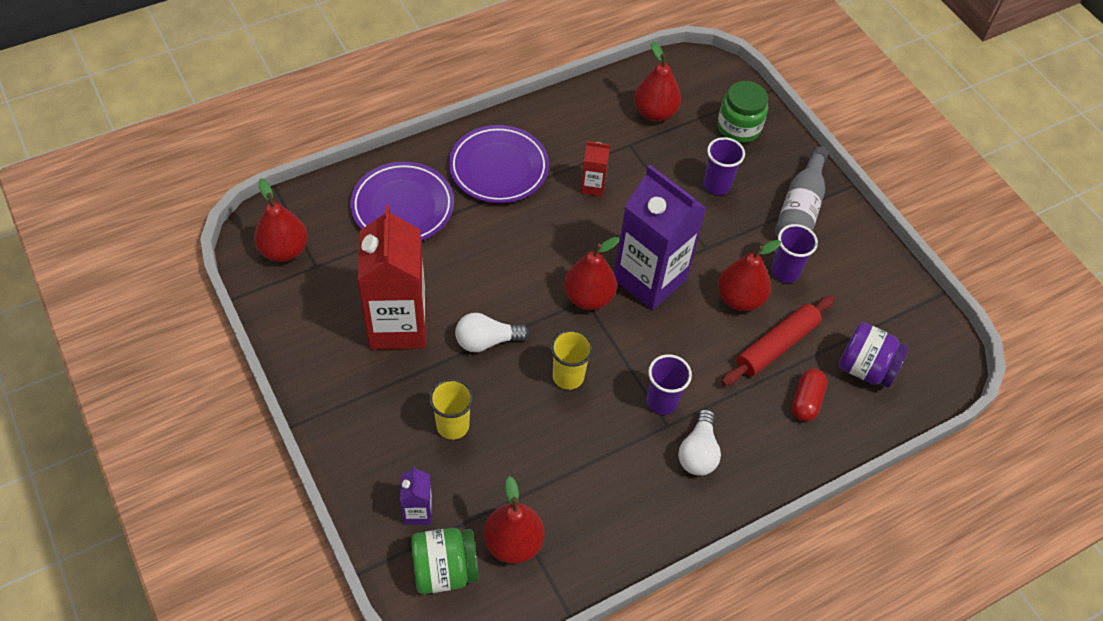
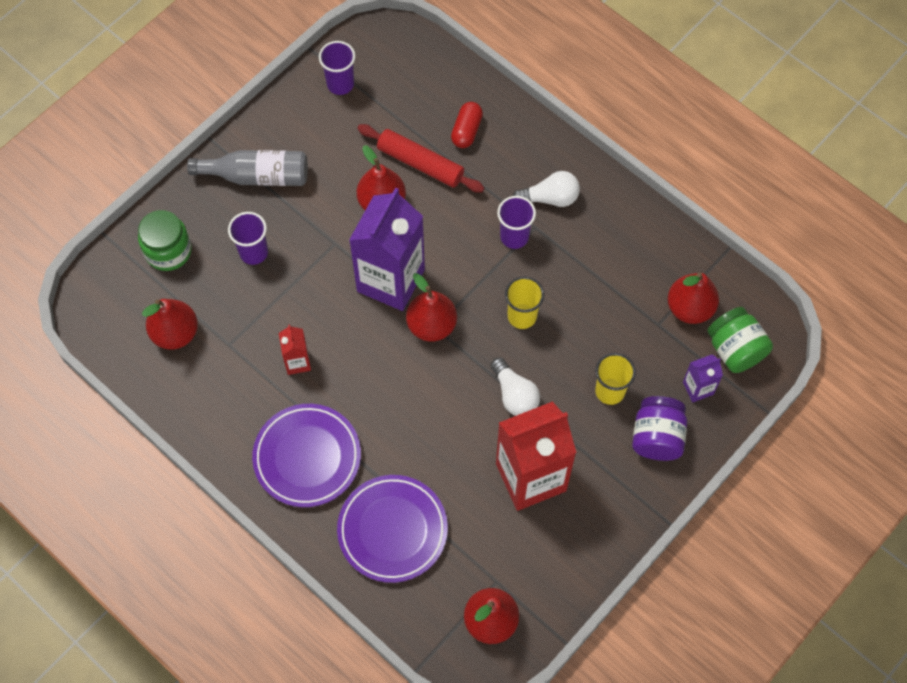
camera: 105 degrees left, 10 degrees up
purple cup [771,224,818,283] -> purple cup moved to [319,41,355,95]
red capsule [792,369,828,422] -> red capsule turned 75 degrees counterclockwise [451,102,483,148]
purple jar [839,322,909,388] -> purple jar moved to [632,396,687,461]

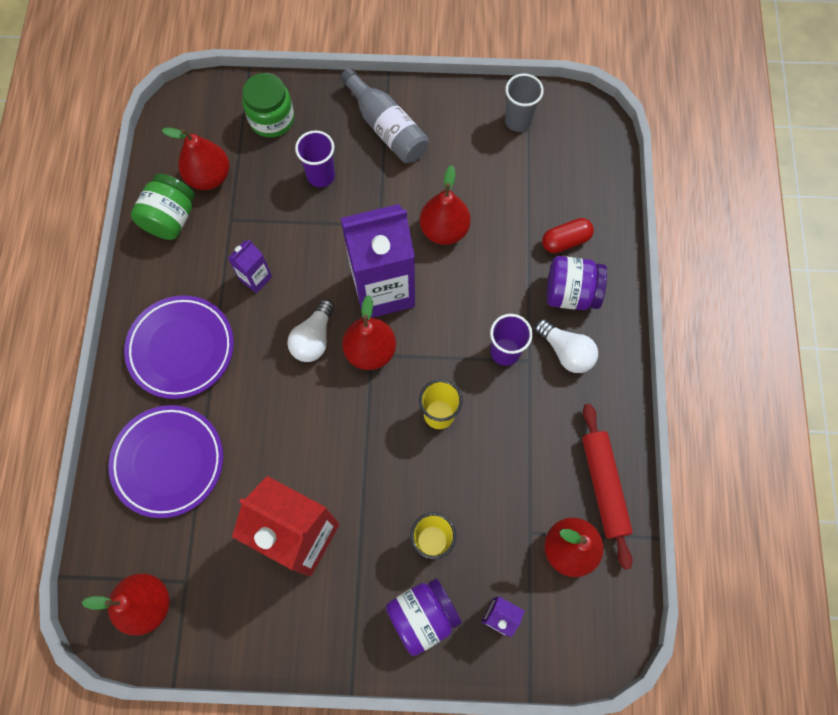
camera: 50 degrees right, 5 degrees up
red carton [279,324,311,375] -> purple carton [228,240,272,293]
purple cup [319,41,355,95] -> grey cup [505,74,544,132]
red rolling pin [357,124,485,193] -> red rolling pin moved to [582,404,633,570]
white light bulb [491,358,540,416] -> white light bulb moved to [287,299,334,362]
green jar [707,307,773,373] -> green jar moved to [131,174,195,240]
none -> purple jar [547,256,607,310]

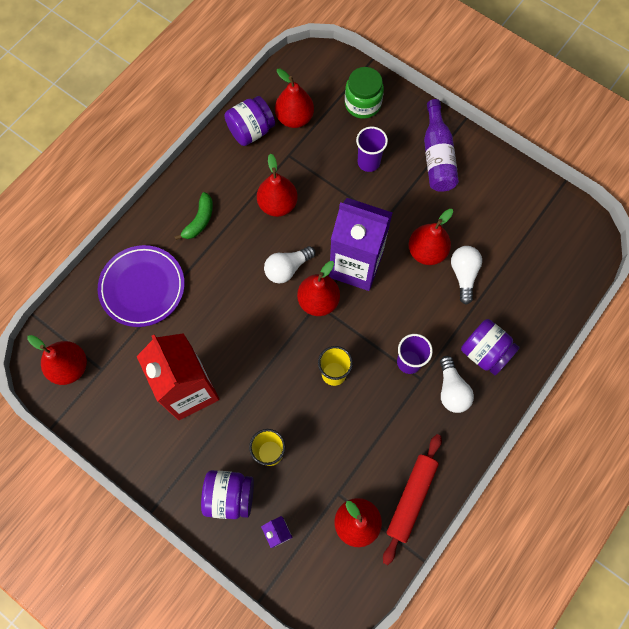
camera: 35 degrees right, 0 degrees up
purple plate [124,295,234,399] -> green banana [174,192,213,240]
green jar [131,174,195,240] -> purple jar [224,96,275,146]
purple carton [228,240,272,293] -> red pear [257,153,298,217]
grey bottle [340,68,429,163] -> purple bottle [424,99,459,192]
grey cup [505,74,544,132] -> none
red capsule [542,218,594,253] -> none
none -> white light bulb [451,246,482,305]

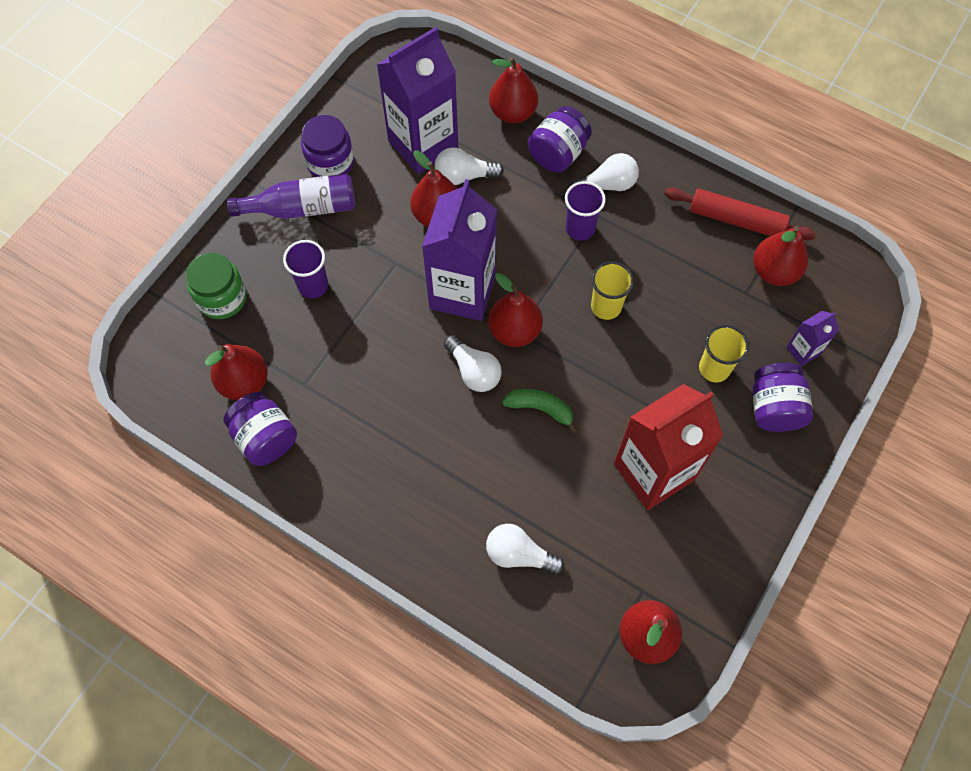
camera: 95 degrees left, 5 degrees down
purple plate [98,245,185,327] -> white light bulb [486,524,564,574]
green banana [174,192,213,240] -> green banana moved to [502,389,577,433]
red pear [257,153,298,217] -> red pear moved to [489,57,538,123]
none -> purple jar [301,115,354,177]
none -> purple carton [377,27,458,174]

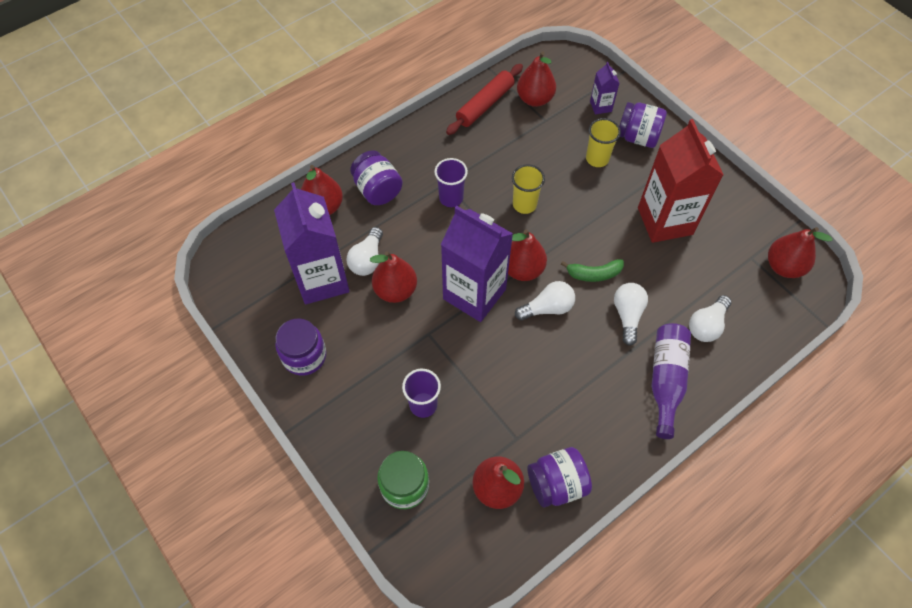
camera: 70 degrees left, 5 degrees down
purple bottle [227,173,355,219] -> purple bottle moved to [652,323,691,439]
green banana [502,389,577,433] -> green banana turned 135 degrees counterclockwise [560,259,624,282]
white light bulb [571,153,639,191] -> white light bulb moved to [614,283,648,346]

